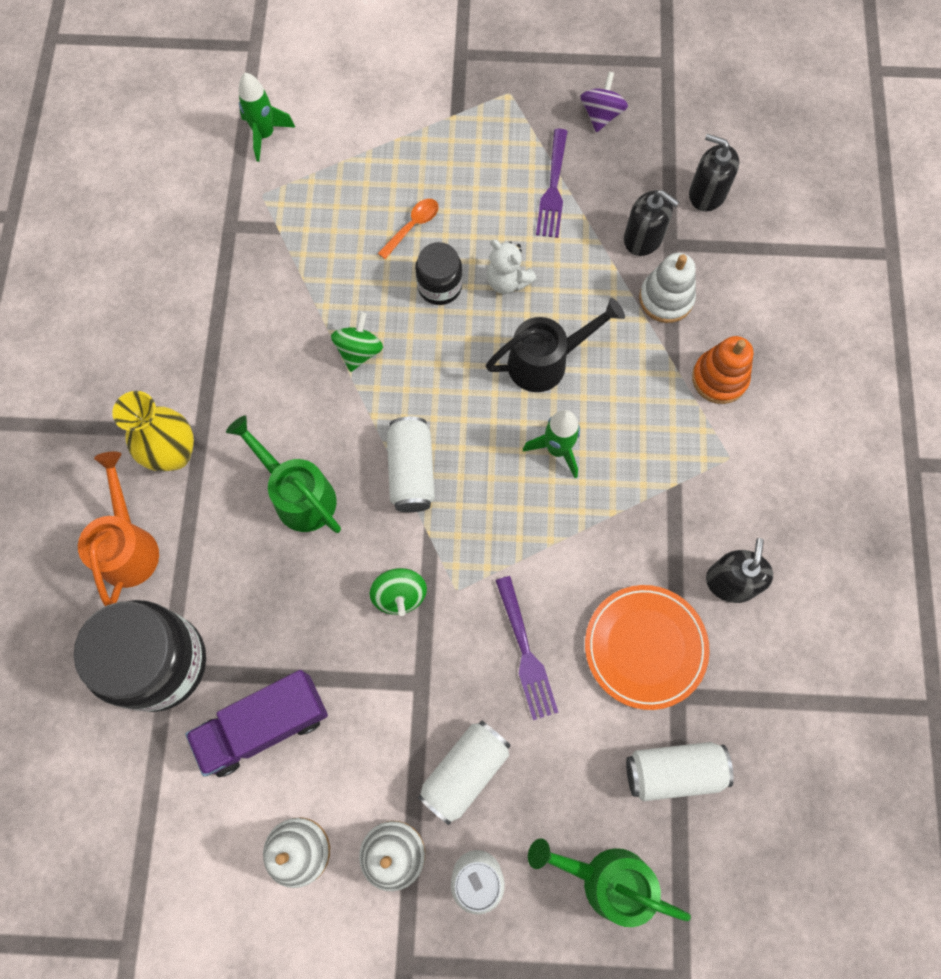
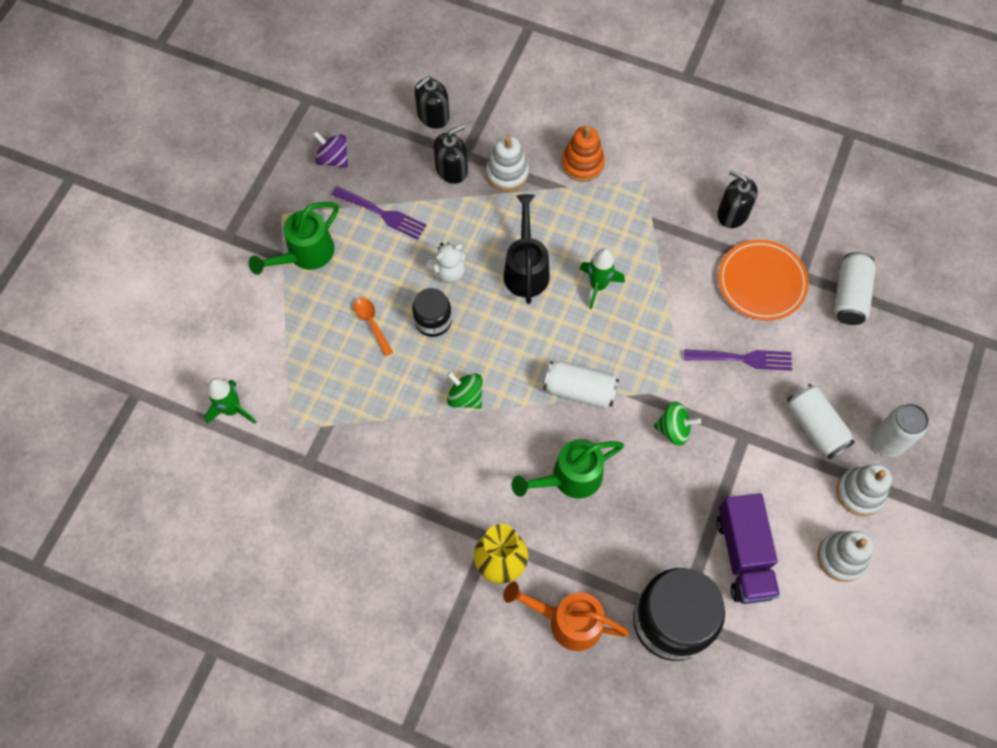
camera: 70 degrees left, 5 degrees down
green watering can [528,838,691,927] -> green watering can moved to [248,202,339,275]

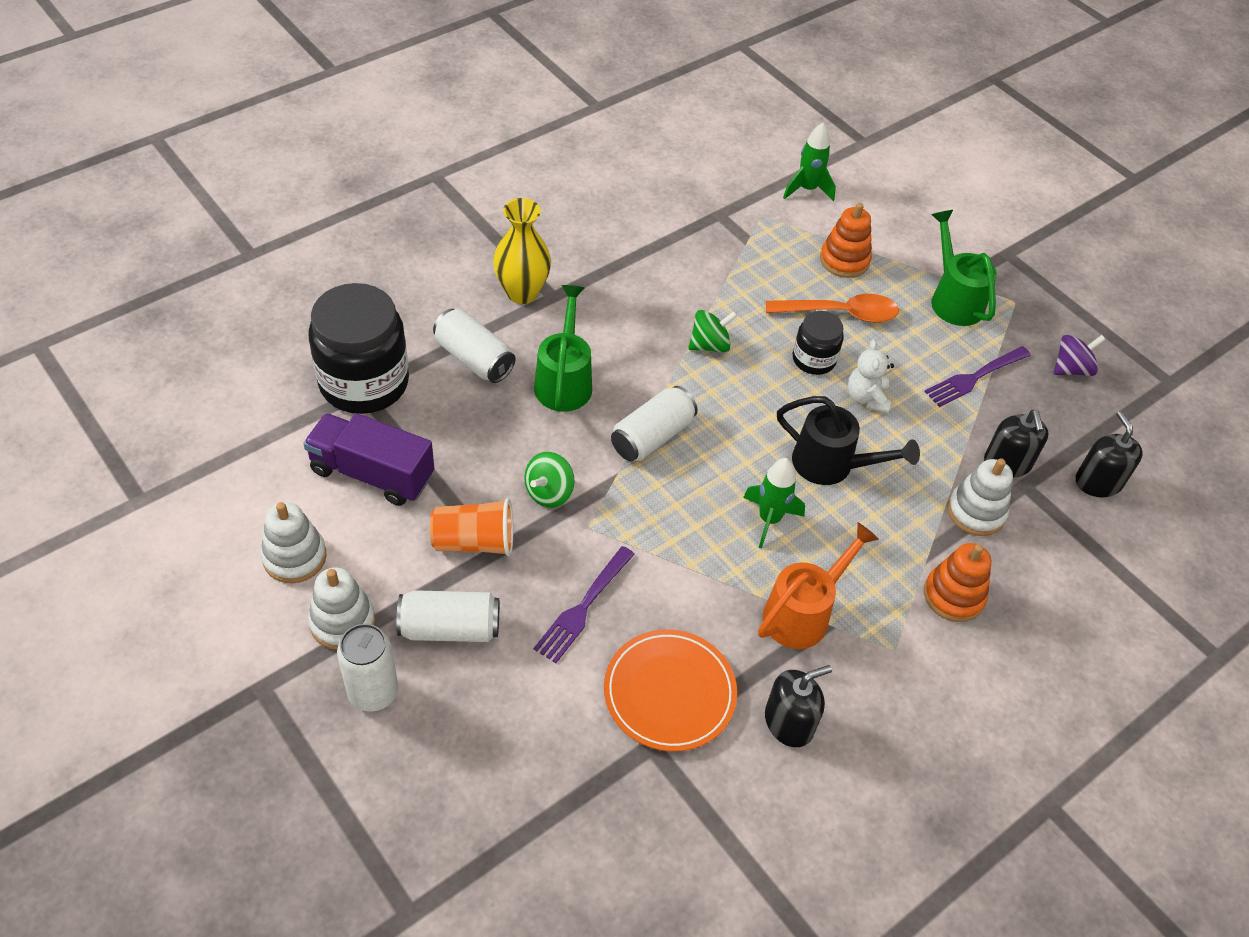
camera: 115 degrees right, 15 degrees down
orange spoon [354,297,393,356] -> orange spoon [766,294,899,323], size x1.67
orange watering can [503,582,629,651] -> orange watering can moved to [758,523,879,649]
white can [834,252,876,325] -> white can moved to [433,309,515,383]
none -> orange cup [430,498,513,556]
none -> orange stacking toy [820,203,872,278]

